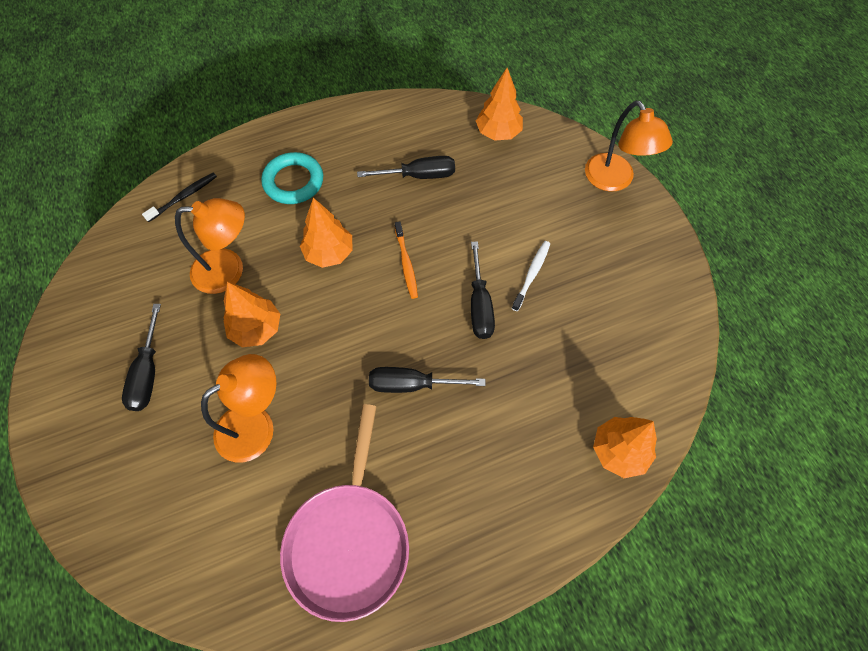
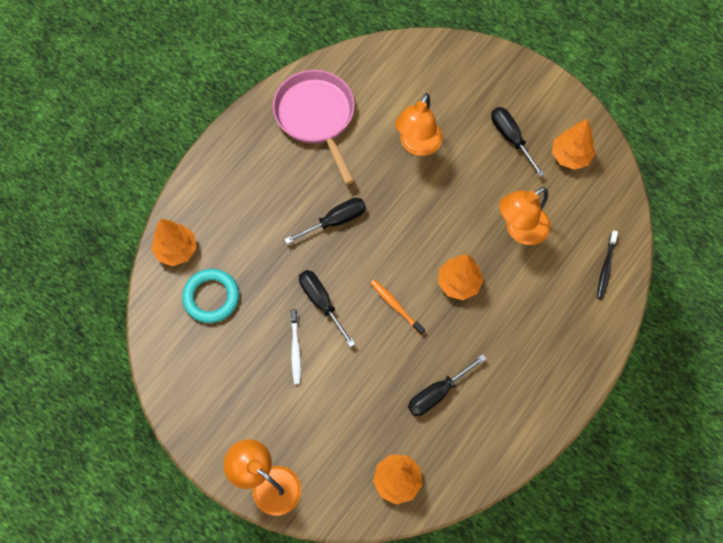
camera: 150 degrees right, 5 degrees up
orange tree [223,282,280,347] -> orange tree moved to [552,119,595,170]
turquoise ring [261,152,323,204] -> turquoise ring moved to [182,269,239,323]

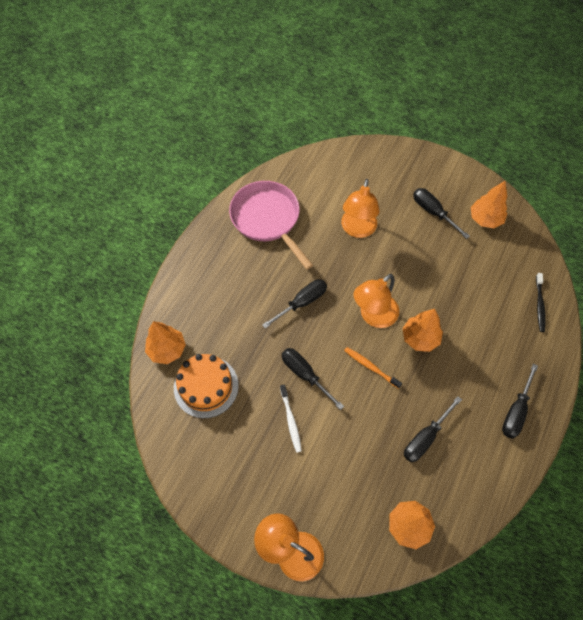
camera: 10 degrees left, 5 degrees down
turquoise ring [182,269,239,323] -> orange cake [174,354,239,418]
orange lamp [500,187,550,245] -> orange lamp moved to [353,274,399,328]
none -> black screwdriver [502,364,538,439]

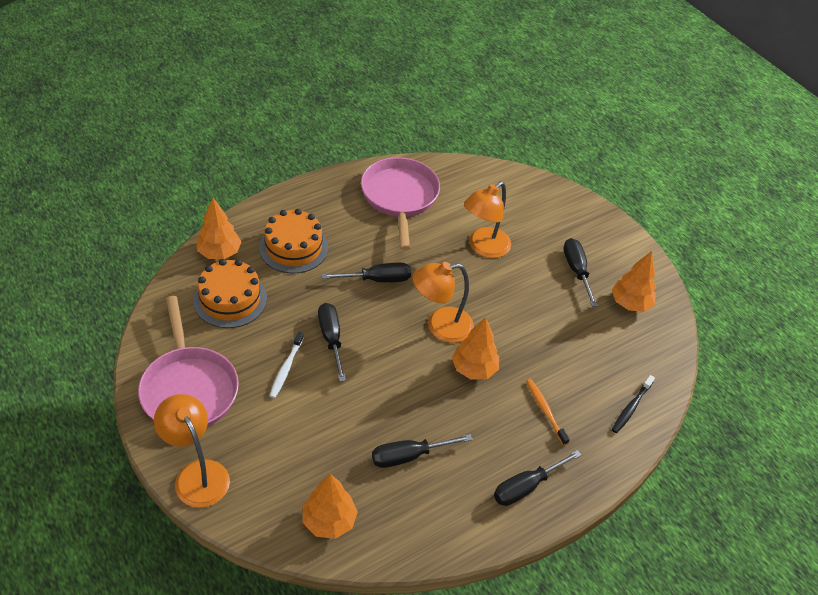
camera: 25 degrees right, 15 degrees down
orange toothbrush [344,347,402,389] -> orange toothbrush moved to [526,379,570,445]
none -> pink pan [138,296,239,427]
none -> orange cake [259,209,328,273]

